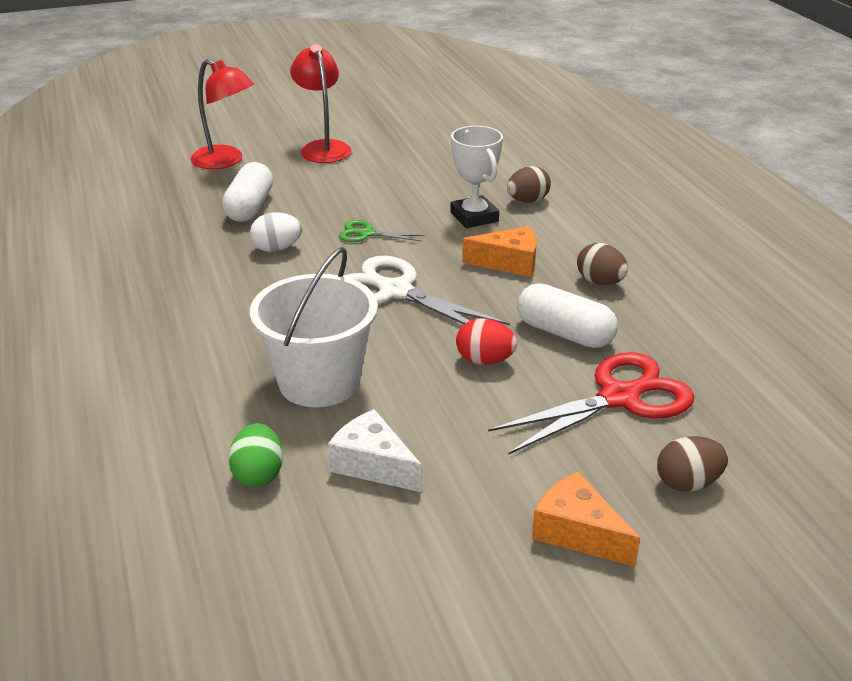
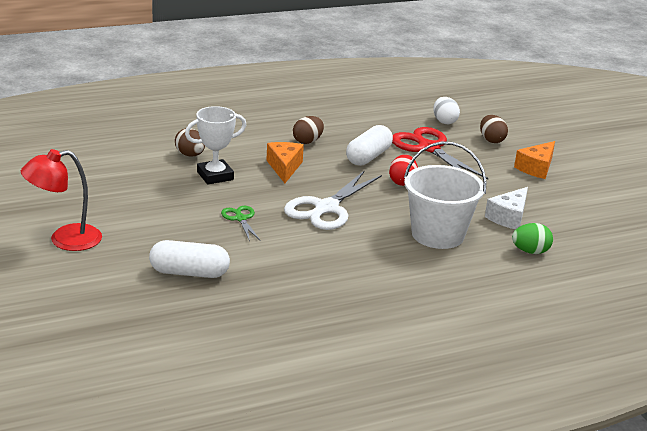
camera: 95 degrees left, 5 degrees down
red lamp [190,59,254,169] -> none
white egg [250,212,302,252] -> white egg moved to [433,97,460,124]
green scissors [339,220,424,242] -> green scissors turned 150 degrees clockwise [221,206,261,241]

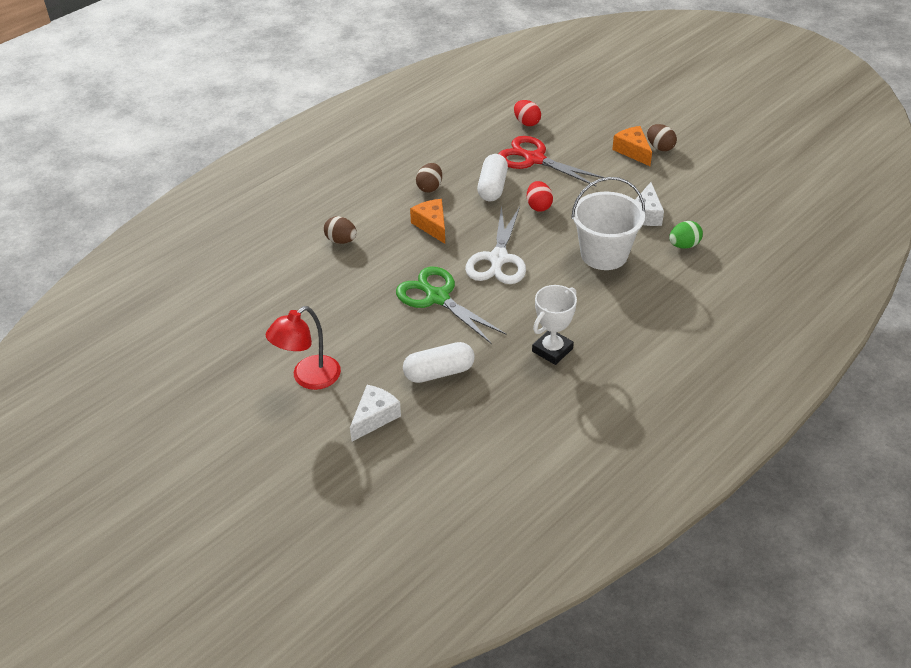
camera: 20 degrees left, 15 degrees up
white trophy [185,106,246,184] -> white trophy moved to [532,285,577,365]
green scissors [221,206,261,241] -> green scissors [396,267,506,344], size x1.99
white egg [433,97,460,124] -> red egg [514,100,541,126]
brown egg [480,115,508,143] -> brown egg moved to [647,124,677,151]
orange cheese [514,141,555,179] -> orange cheese turned 135 degrees clockwise [612,126,652,166]
none -> white cheese [350,385,401,442]

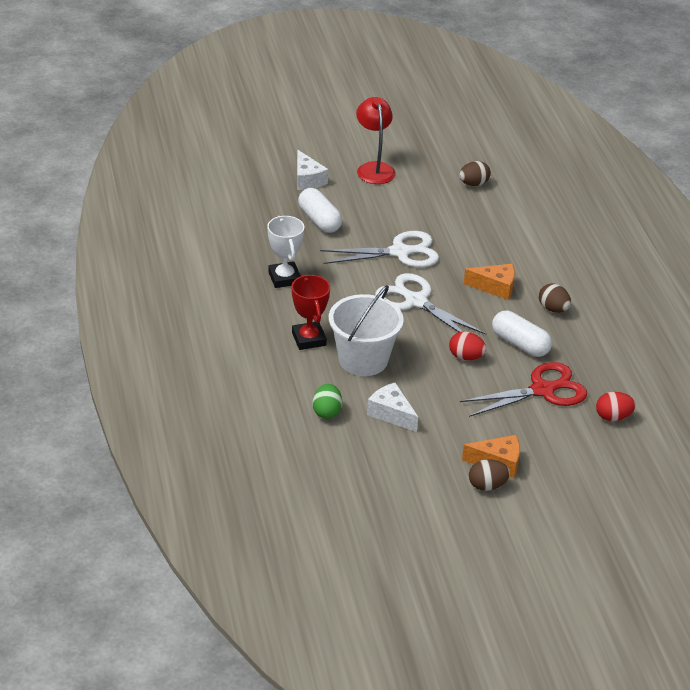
camera: 120 degrees right, 5 degrees down
brown egg [324,216,357,244] -> brown egg moved to [459,161,491,186]
green scissors [396,267,506,344] -> white scissors [320,231,439,267]
white capsule [403,342,475,383] -> white capsule turned 45 degrees counterclockwise [298,188,342,233]
none -> red trophy [292,275,330,350]

